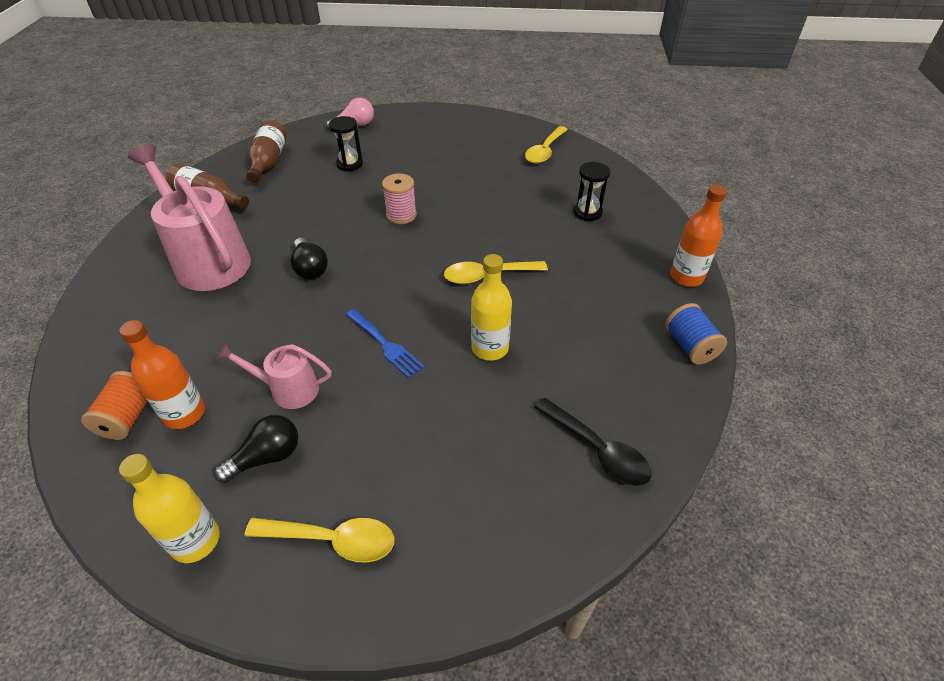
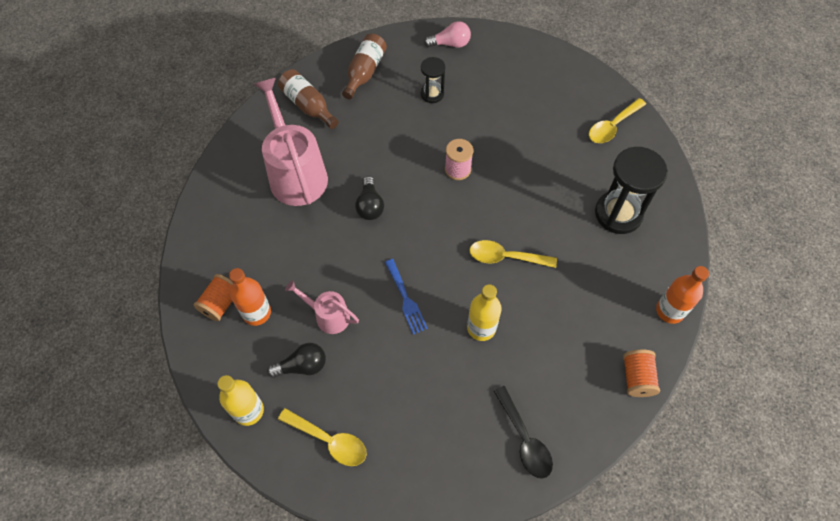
camera: 20 degrees right, 15 degrees up
black hourglass [573,162,610,221] -> black hourglass [595,147,668,234], size x1.83
blue spool [665,303,727,365] -> orange spool [623,349,660,397]

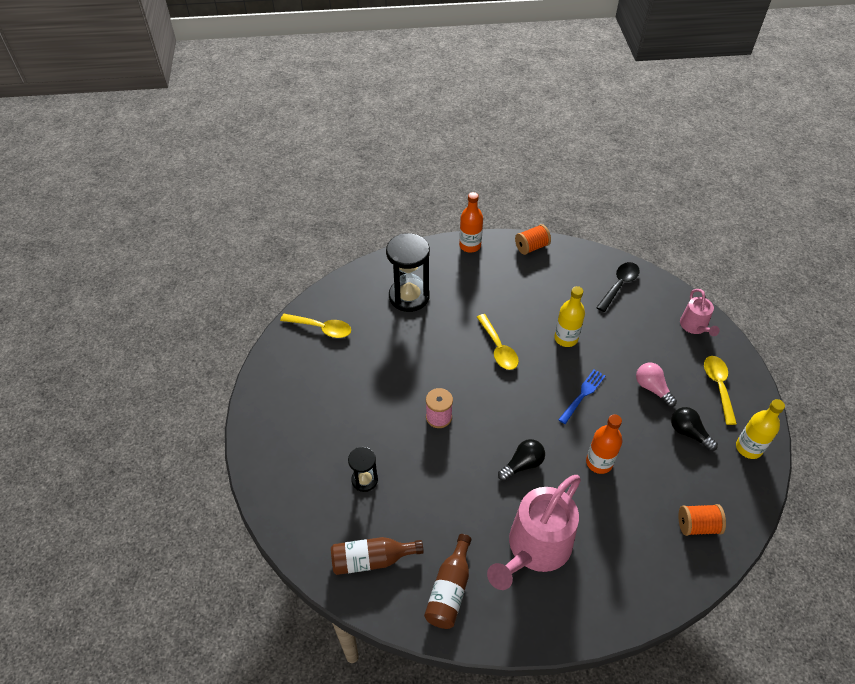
camera: 120 degrees left, 10 degrees down
orange bottle [229,268,271,326] -> orange bottle moved to [586,414,623,474]
pink watering can [285,280,359,334] -> pink watering can moved to [680,289,720,336]
pink light bulb [424,21,471,48] -> pink light bulb moved to [636,363,677,407]

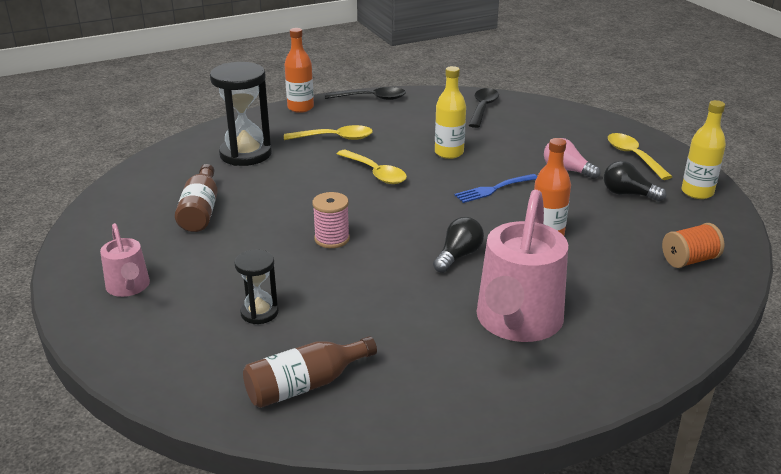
camera: 20 degrees left, 20 degrees down
yellow spoon [280,314,351,338] -> yellow spoon moved to [284,125,373,140]
brown bottle [424,534,472,629] -> brown bottle moved to [175,164,218,232]
orange spool [515,224,551,255] -> black spoon [325,87,406,100]
blue fork [558,369,605,424] -> blue fork turned 135 degrees counterclockwise [454,174,537,203]
pink watering can [680,289,720,336] -> pink watering can moved to [100,223,150,297]

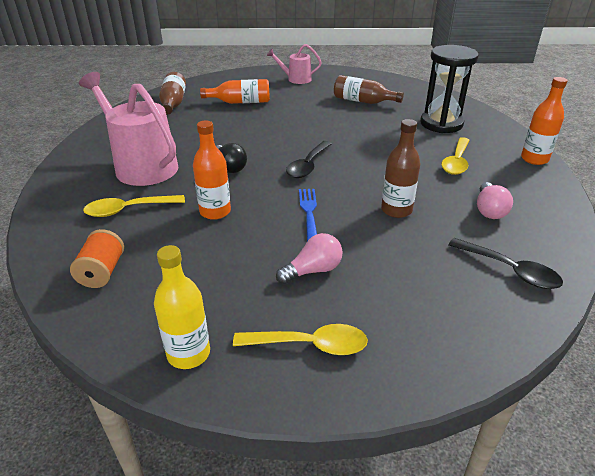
camera: 115 degrees right, 5 degrees up
black hourglass [235,249,279,324] -> orange bottle [200,79,270,104]
pink spool [312,192,350,248] -> none
black spoon [325,87,406,100] -> black spoon moved to [286,141,332,178]
yellow spoon [337,150,407,184] -> yellow spoon moved to [83,195,185,217]
yellow bottle [435,66,466,159] -> brown bottle [381,119,420,218]
black light bulb [604,161,666,202] -> none
none -> pink light bulb [477,182,513,219]

